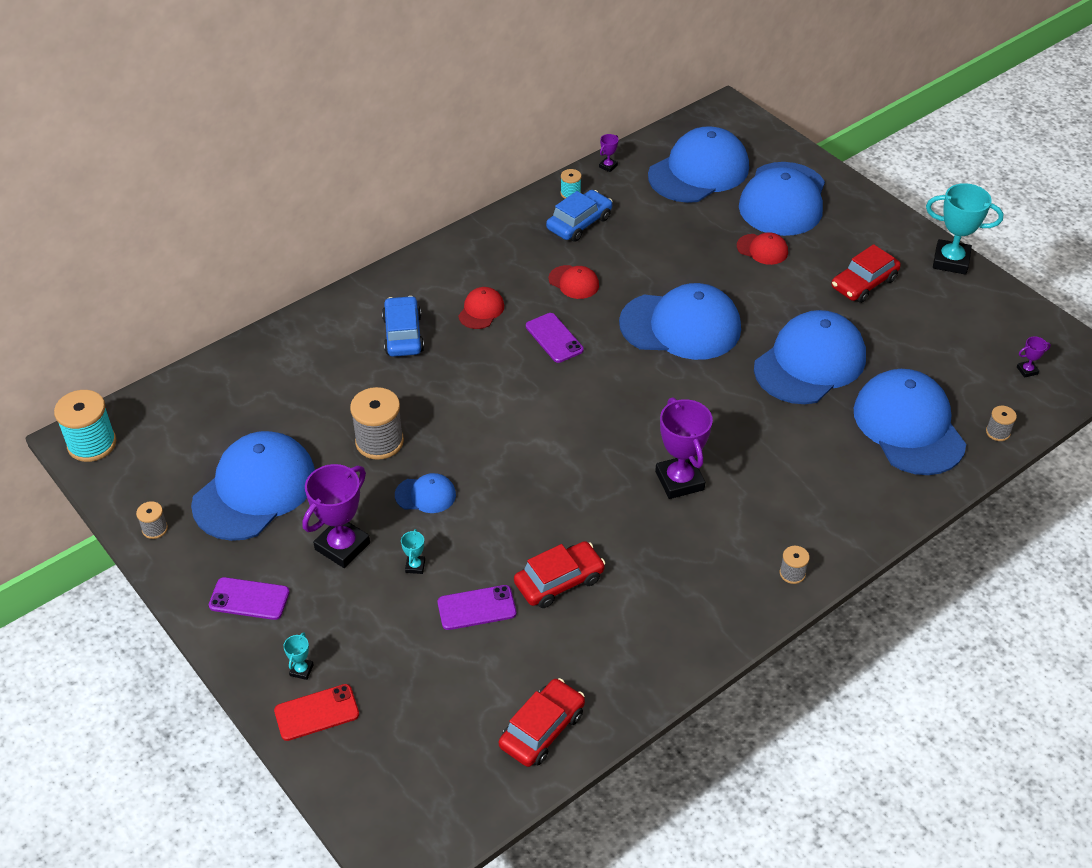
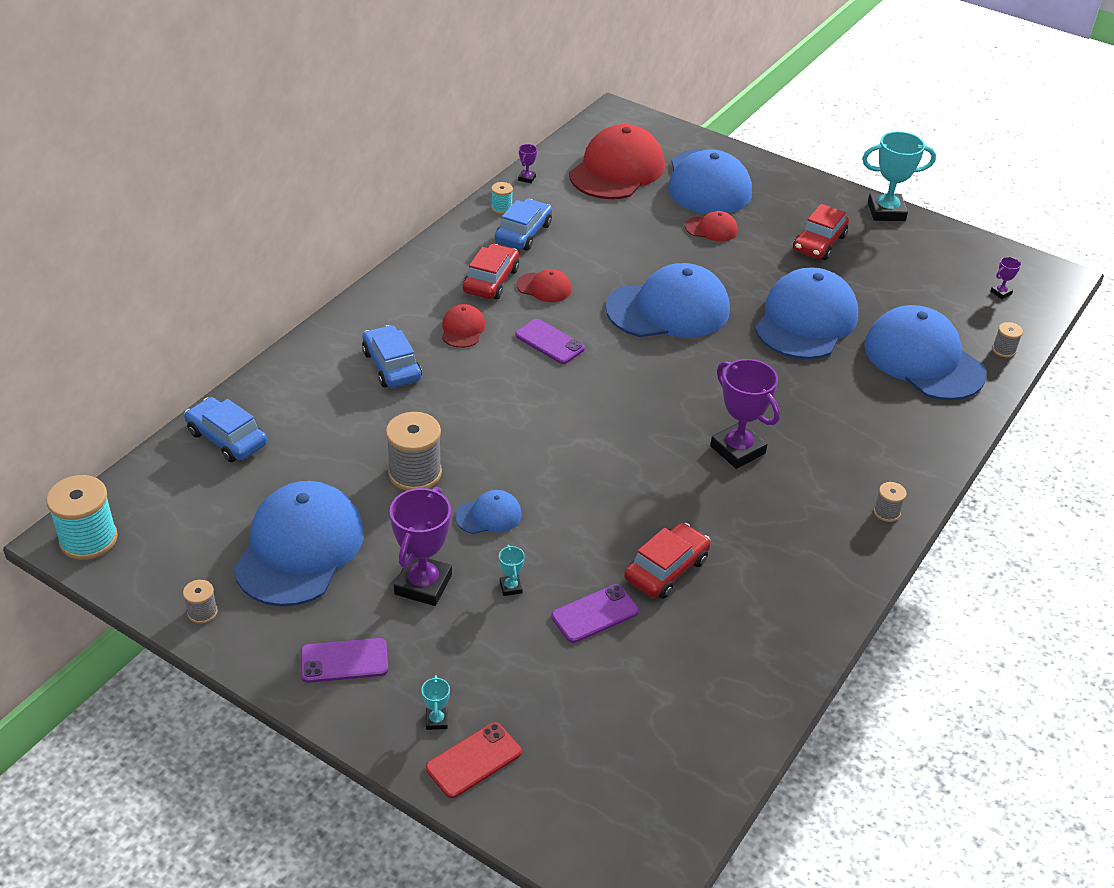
camera: 20 degrees left, 5 degrees down
red car [499,678,585,767] -> red car moved to [463,244,519,299]
blue cap [648,126,749,203] -> red cap [569,124,665,199]
none -> blue car [184,397,267,462]

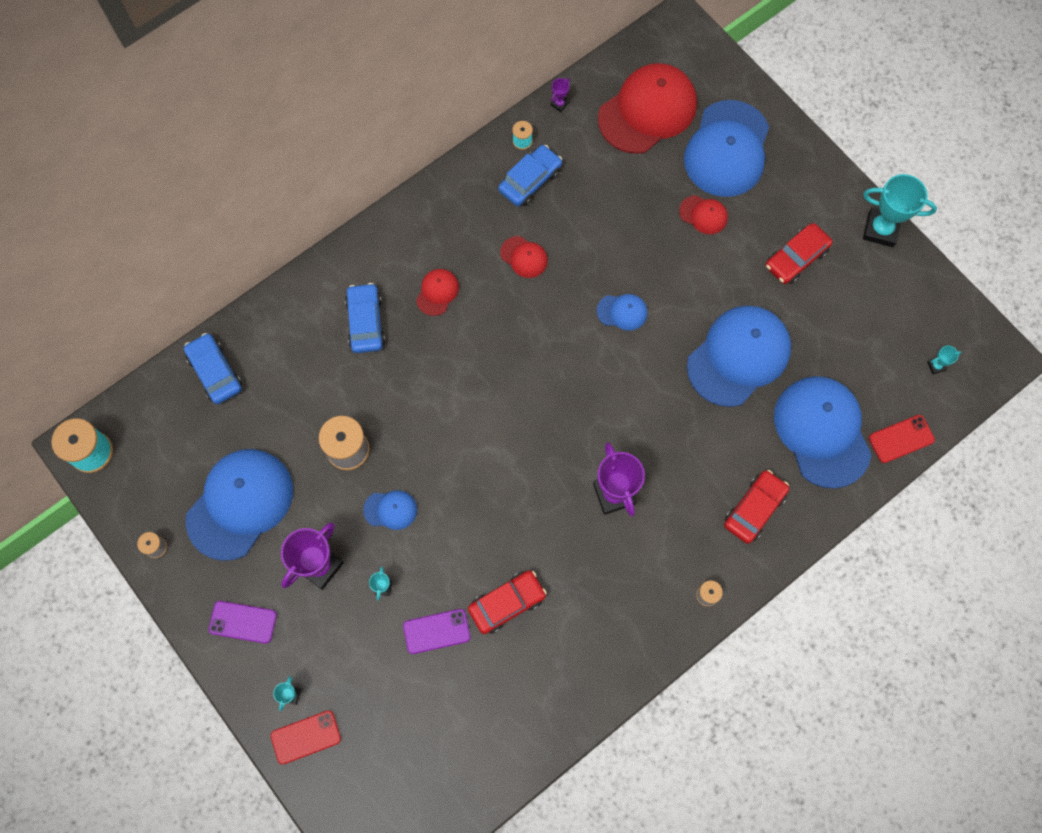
camera: 20 degrees right, 30 degrees up
red car [463,244,519,299] -> red car moved to [724,470,789,544]
purple phone [515,319,585,364] -> none
blue cap [605,263,730,338] -> blue cap [597,294,648,331], size x0.45
purple trophy [990,257,1021,299] -> turquoise trophy [927,346,962,374]
grey spool [992,322,1023,358] -> red phone [869,415,935,463]

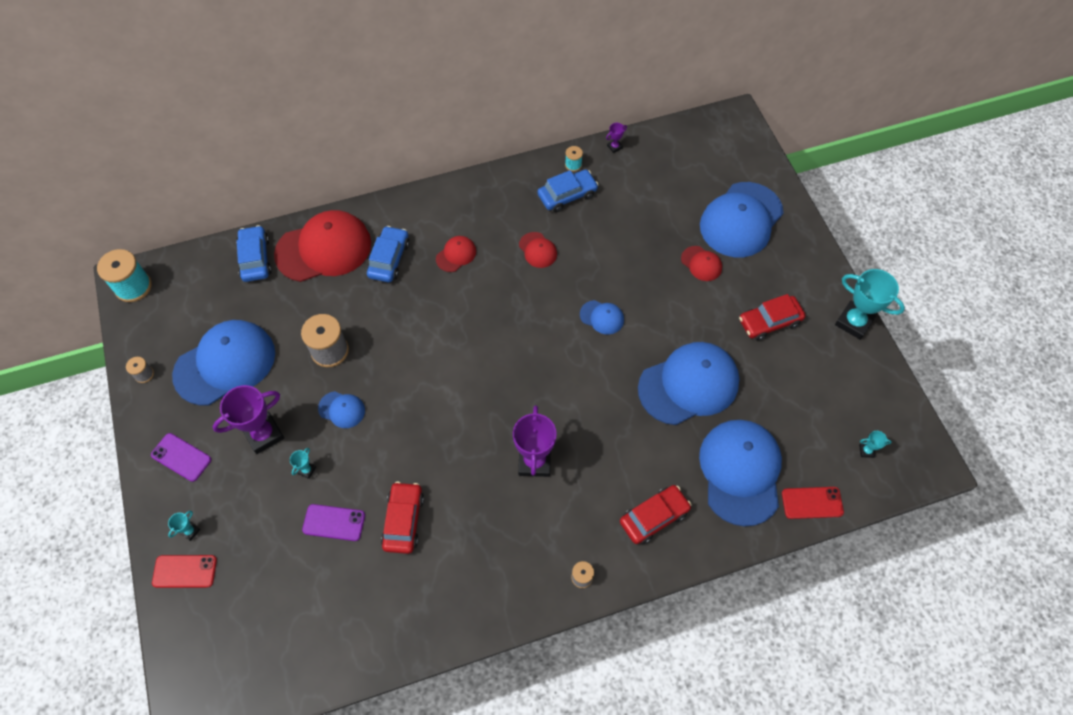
camera: 20 degrees right, 10 degrees down
red car [468,570,547,634] -> red car turned 75 degrees counterclockwise [381,482,424,554]
red cap [598,63,697,154] -> red cap moved to [274,210,371,282]

